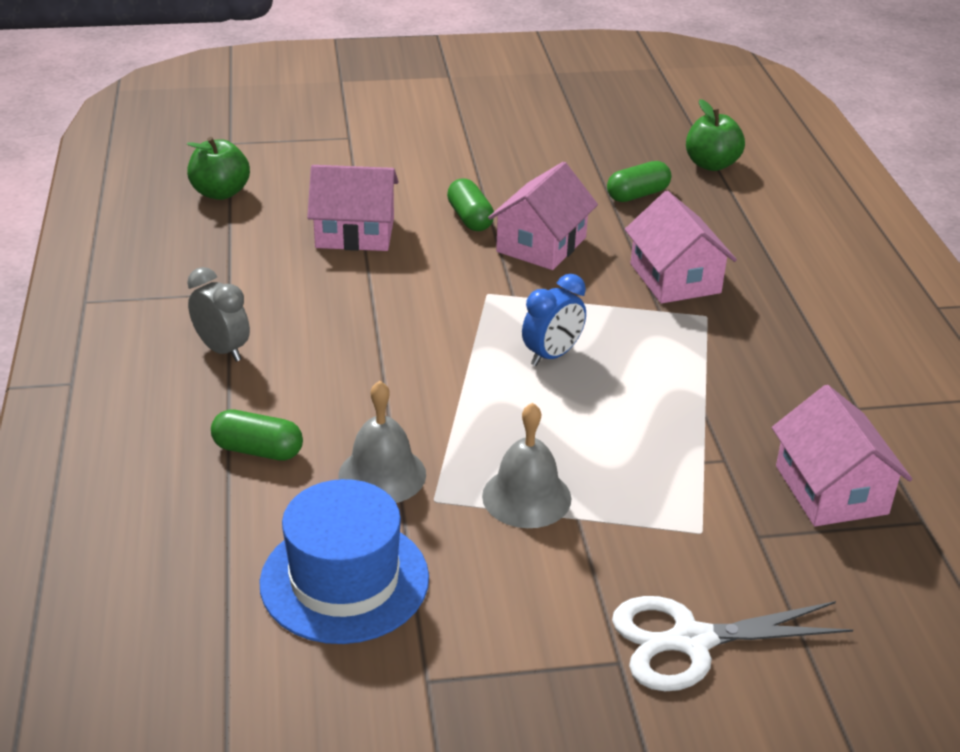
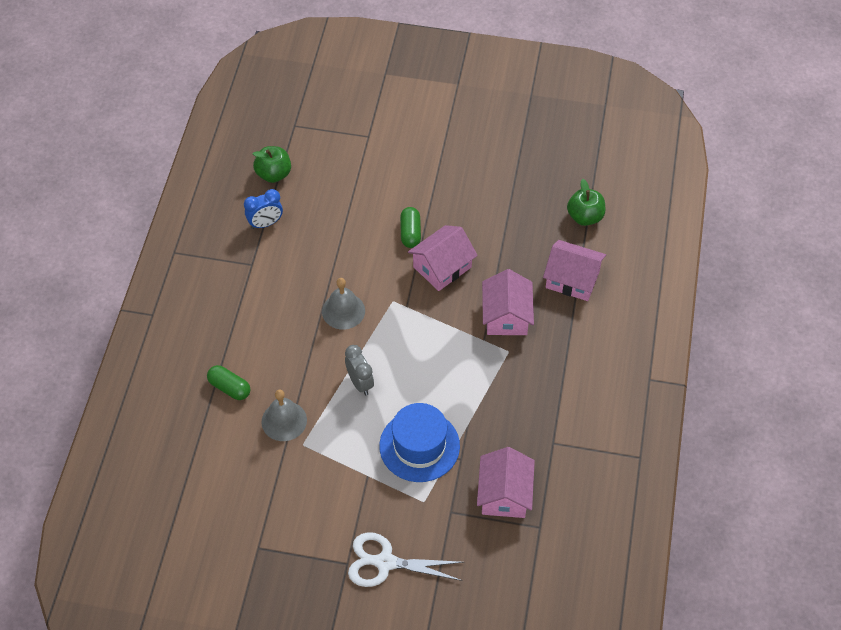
camera: 20 degrees right, 20 degrees up
grey clock [187,267,250,362] -> grey clock moved to [345,345,374,395]
blue hat [259,479,429,644] -> blue hat moved to [379,403,460,482]
pink house [307,165,399,251] -> pink house moved to [543,240,606,301]
grey bell [482,402,571,528] -> grey bell moved to [322,278,365,330]
blue clock [522,274,586,366] -> blue clock moved to [244,189,283,229]
green capsule [607,161,671,202] -> none

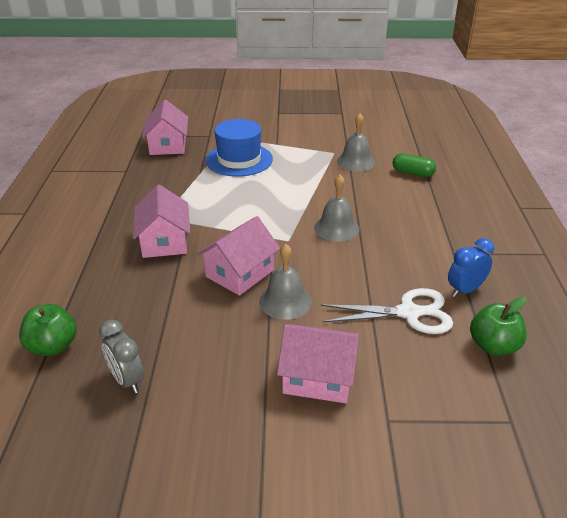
camera: 170 degrees right, 20 degrees down
grey clock [345,345,374,395] -> grey clock moved to [99,319,144,393]
white scissors [348,532,464,587] -> white scissors moved to [321,288,453,334]
green capsule [400,207,421,248] -> grey bell [259,244,312,320]
pink house [543,240,606,301] -> pink house moved to [277,324,360,403]

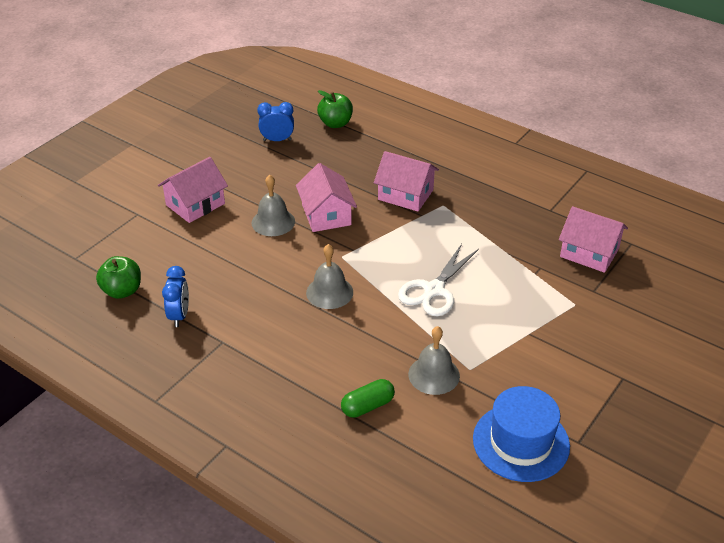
camera: 125 degrees right, 5 degrees up
grey clock [99,319,144,393] -> blue clock [257,102,294,141]
blue hat [206,119,273,177] -> blue hat moved to [473,386,570,482]
white scissors [321,288,453,334] -> white scissors moved to [398,244,479,316]

